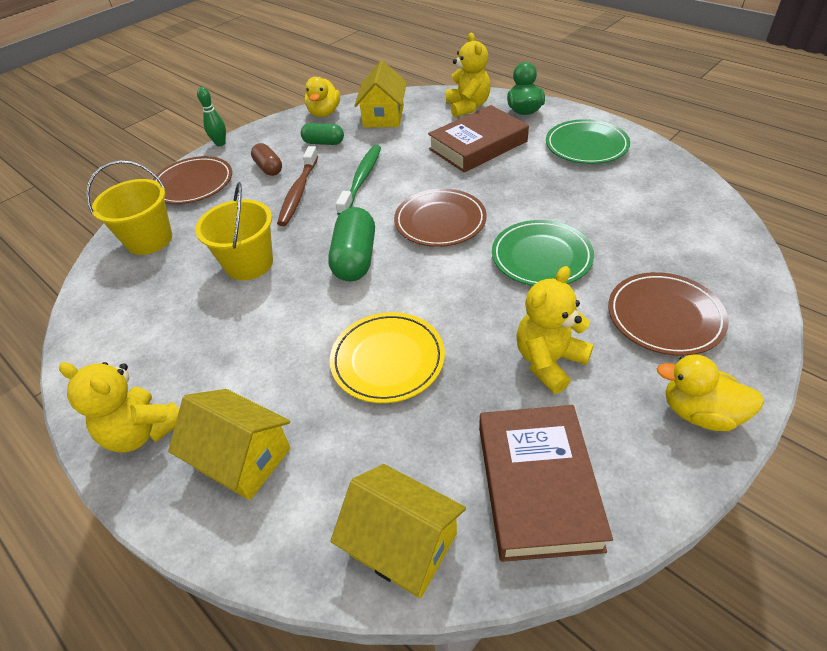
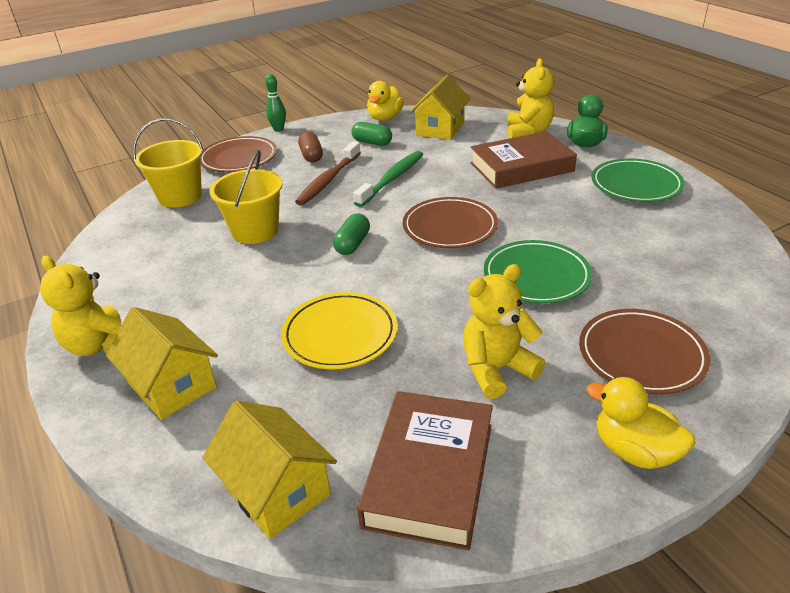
camera: 15 degrees right, 10 degrees down
green capsule [328,207,375,281] -> green capsule [333,214,370,255], size x0.62

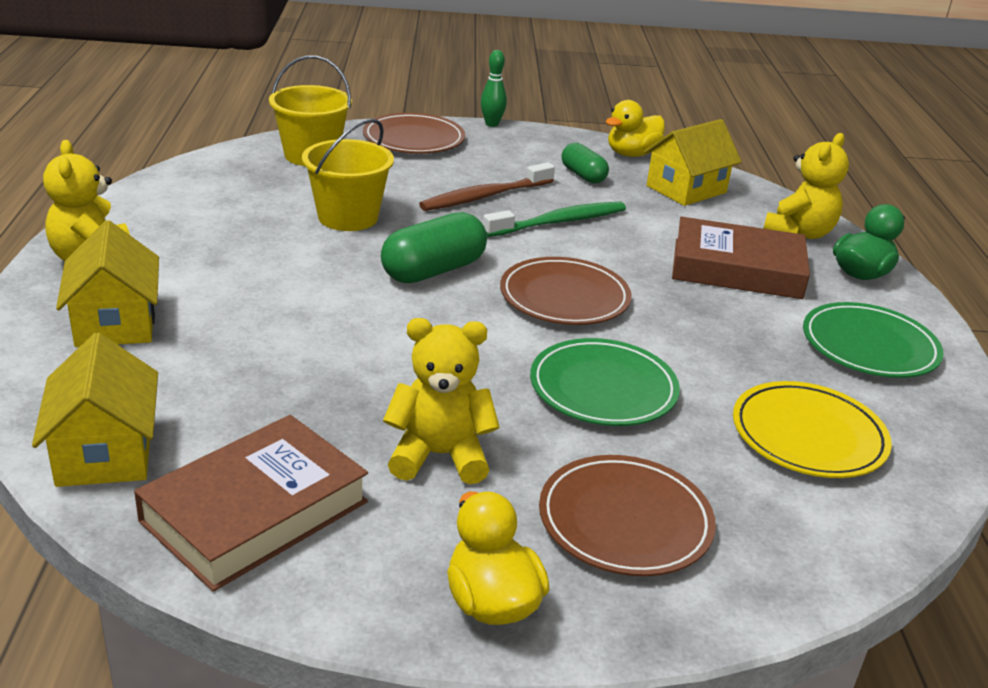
camera: 25 degrees right, 5 degrees down
yellow plate [281,292,398,369] -> yellow plate moved to [733,381,892,478]
brown capsule [298,132,323,163] -> none
green capsule [333,214,370,255] -> green capsule [381,212,487,283], size x1.61

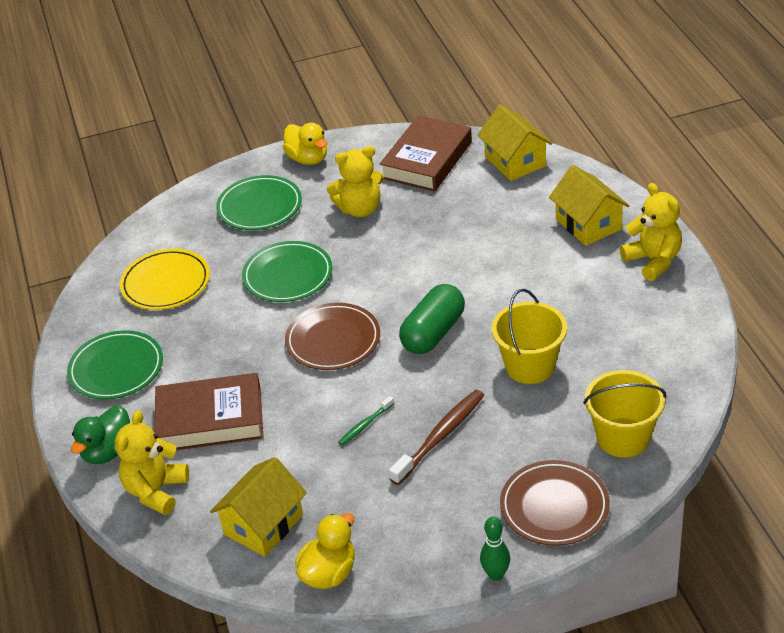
camera: 170 degrees right, 10 degrees up
green toothbrush [483,202,626,237] -> green toothbrush [338,396,394,445], size x0.53
brown plate [539,455,716,576] -> green plate [216,175,302,230]
green capsule [562,143,609,183] -> none

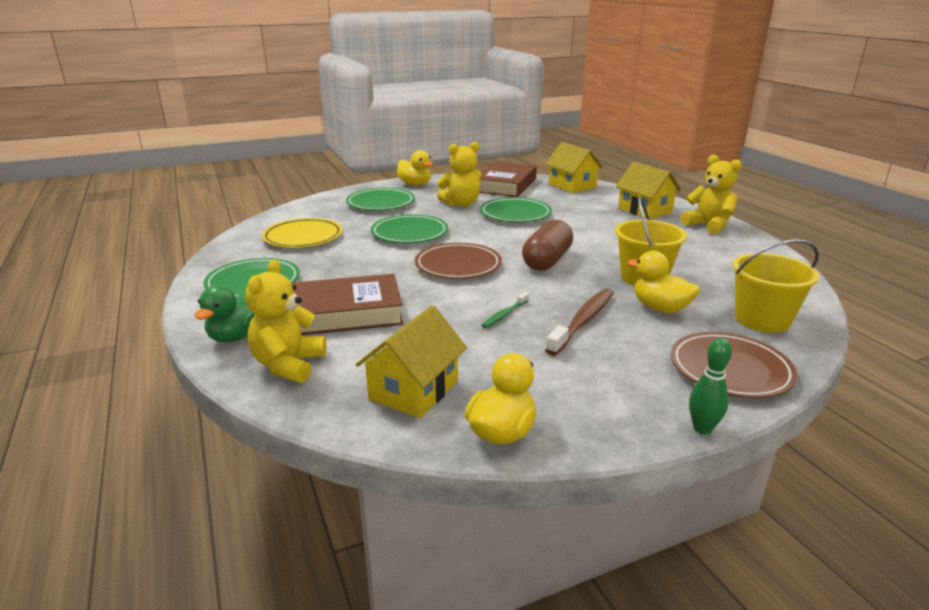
camera: 10 degrees left, 15 degrees down
green capsule [399,284,465,354] -> brown capsule [522,220,573,271]
none -> green plate [480,197,552,222]
none -> yellow duck [628,251,700,313]

